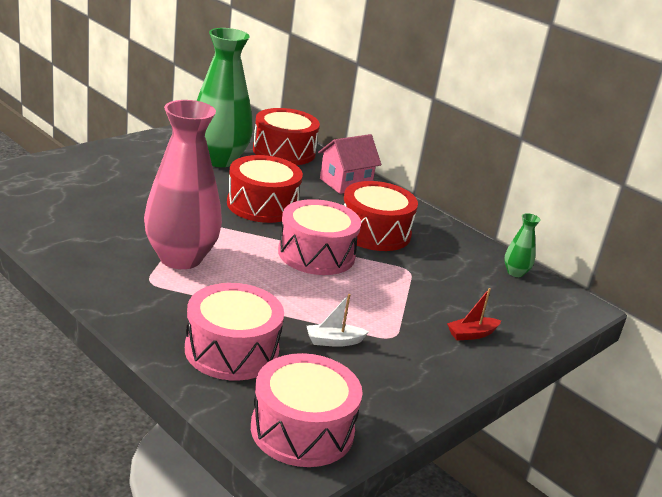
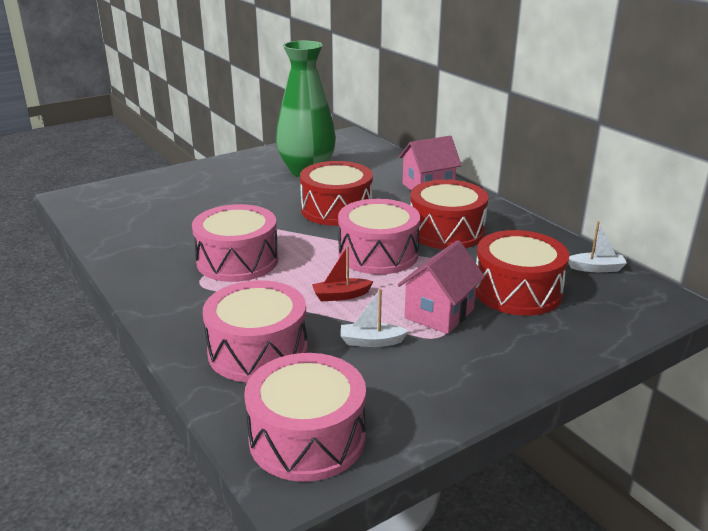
camera: 15 degrees right, 0 degrees up
pink vase [144,100,222,269] -> pink drum [192,204,278,282]
red drum [253,108,320,165] -> red drum moved to [475,230,569,316]
red boat [447,288,501,341] -> red boat moved to [312,246,374,302]
green vase [504,213,541,277] -> white boat [568,221,627,272]
none -> pink house [398,240,485,334]

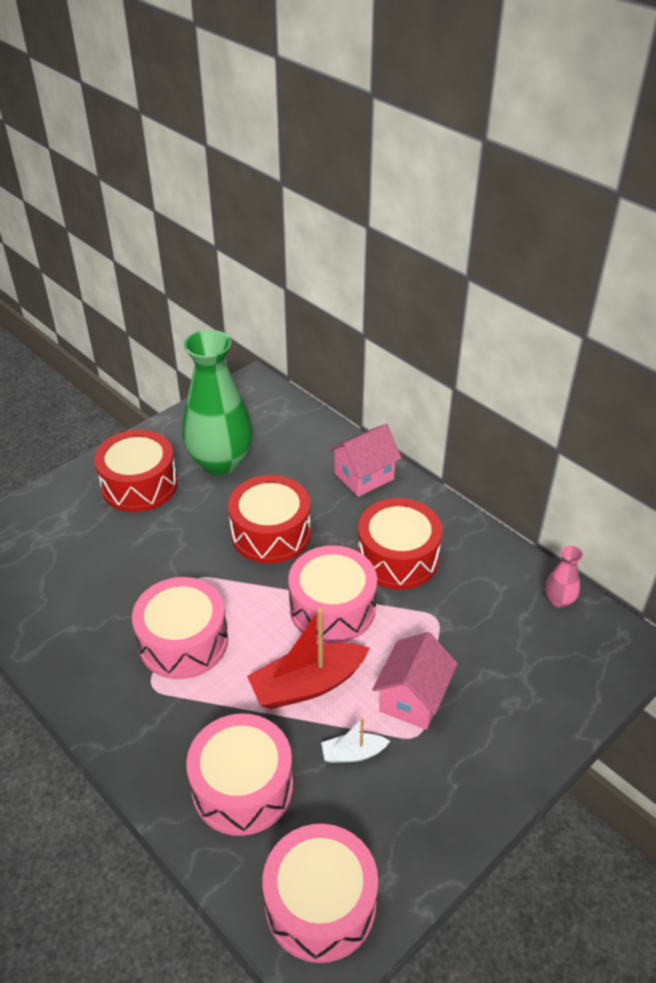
camera: 10 degrees left, 15 degrees up
red boat [312,246,374,302] -> red boat [247,608,370,709], size x1.94
red drum [475,230,569,316] -> red drum moved to [94,430,178,512]
white boat [568,221,627,272] -> pink vase [545,546,583,608]

